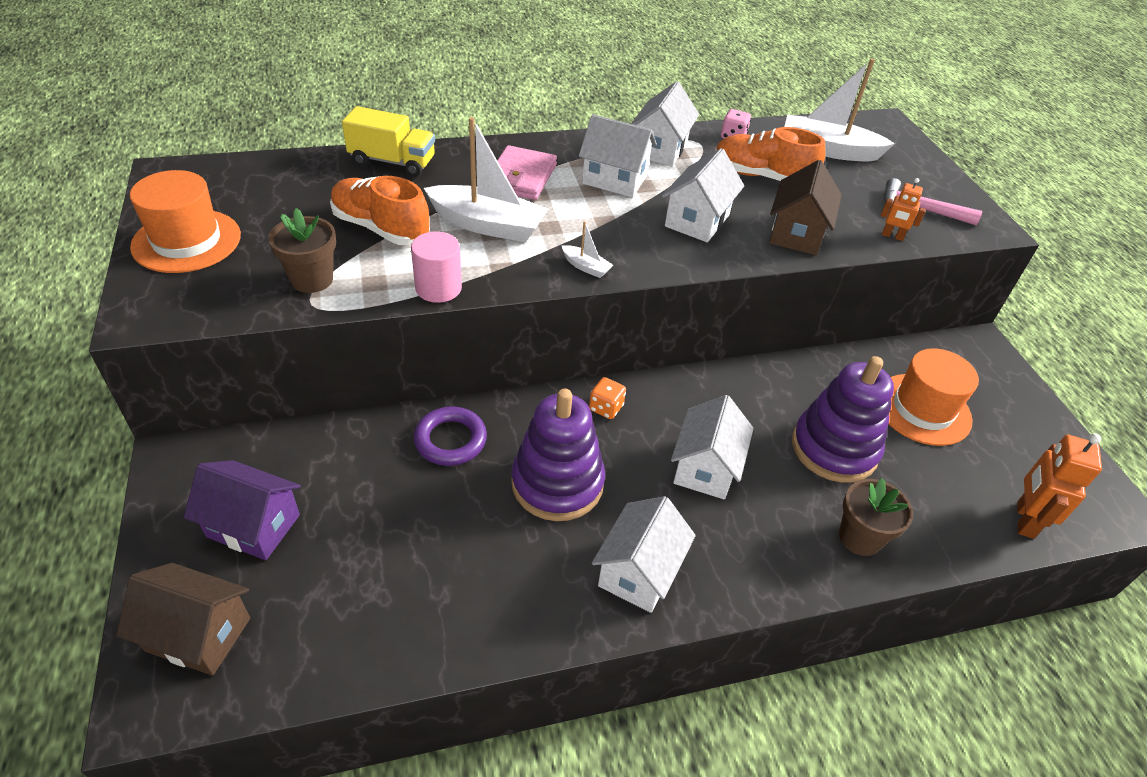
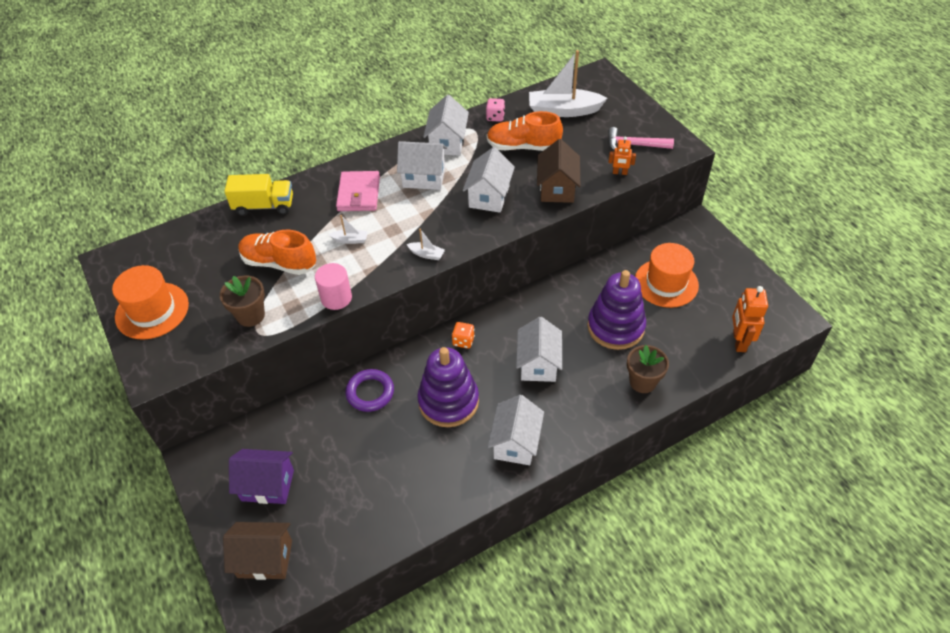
camera: 10 degrees left, 5 degrees up
white boat [424,117,548,242] -> white boat [328,215,368,244], size x0.44

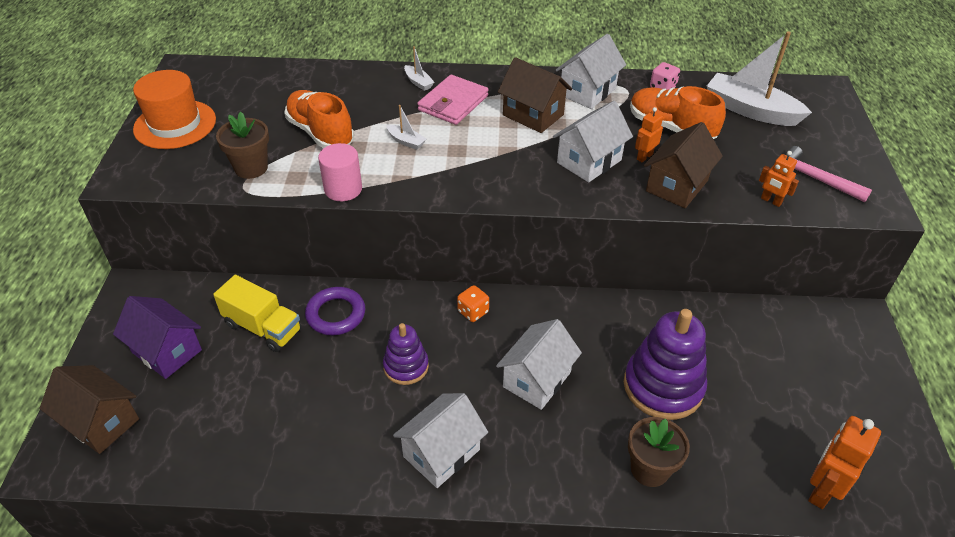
camera: 30 degrees right, 5 degrees down
yellow truck [224,174,293,216] -> yellow truck moved to [213,275,301,352]
white house [397,141,447,190] -> brown house [498,57,572,133]
white boat [406,229,445,260] -> white boat moved to [404,46,434,91]
purple stacking toy [417,347,479,427] -> purple stacking toy [383,323,429,385], size x0.58
orange hat [635,243,699,308] -> none
none -> orange robot [635,107,663,162]

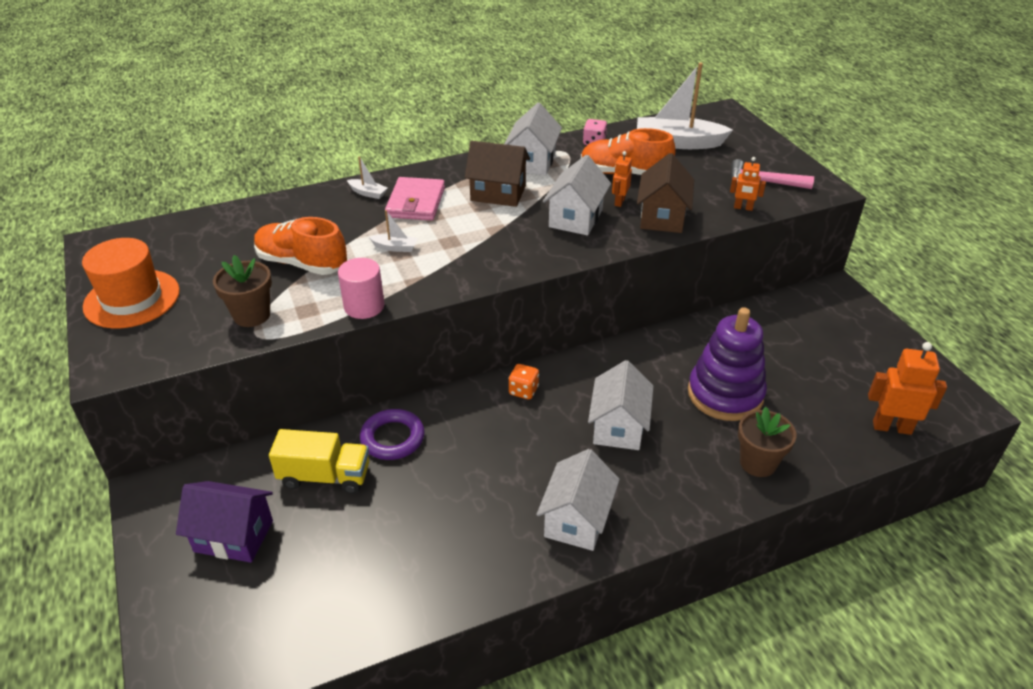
camera: 25 degrees left, 5 degrees down
brown house [40,365,139,454] -> none
purple stacking toy [383,323,429,385] -> none
orange robot [808,416,881,509] -> orange robot turned 90 degrees clockwise [868,342,947,435]

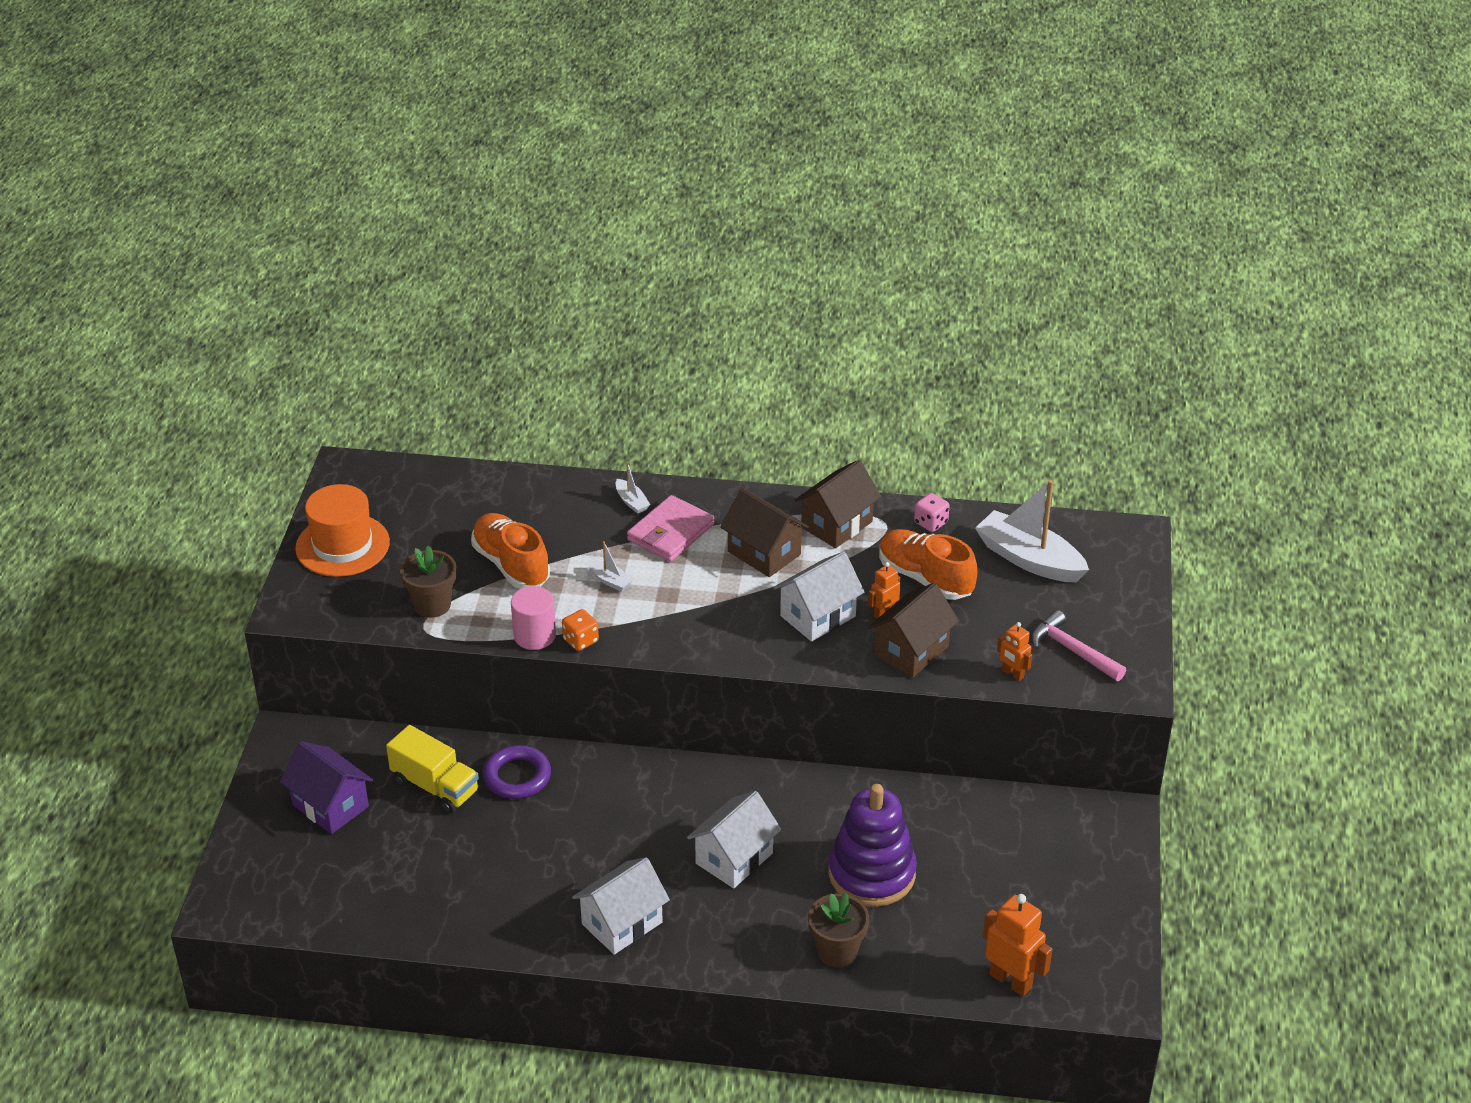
camera: 30 degrees right, 0 degrees up
white house [505,103,562,175] -> brown house [794,460,881,548]
orange dice [509,364,539,399] -> orange dice moved to [562,609,599,651]

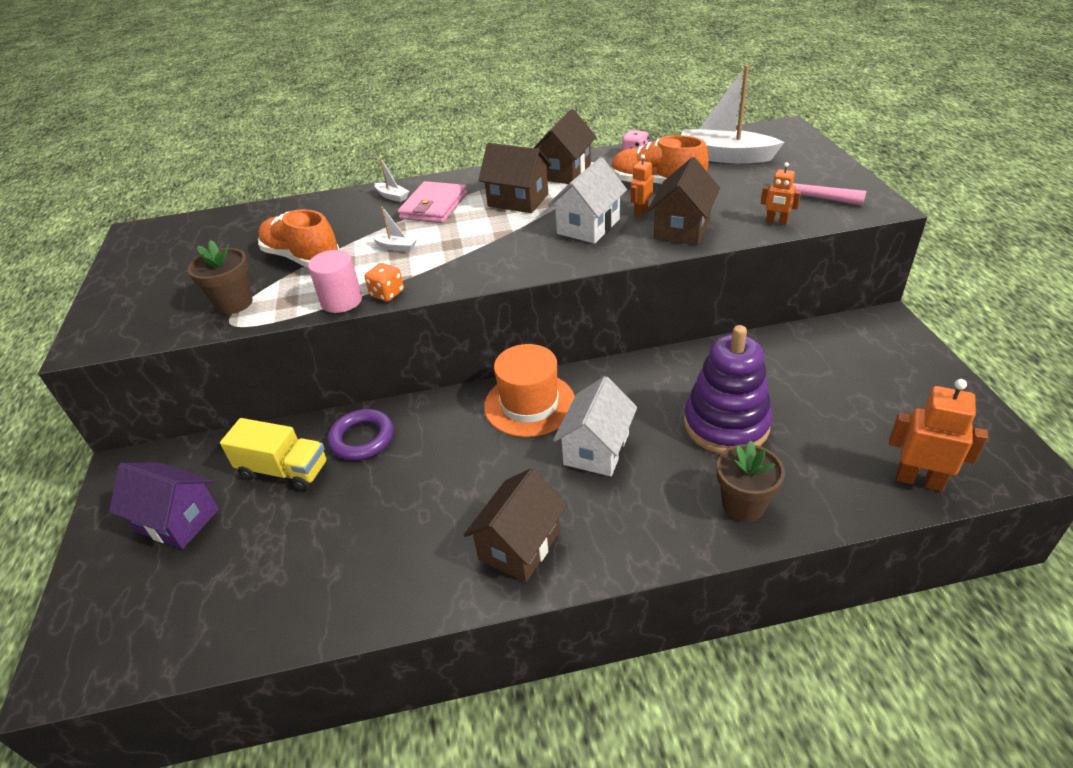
camera: 15 degrees left, 0 degrees up
orange hat [295,484,390,577] -> orange hat moved to [484,344,575,437]
white house [572,857,670,955] -> brown house [464,468,567,582]

